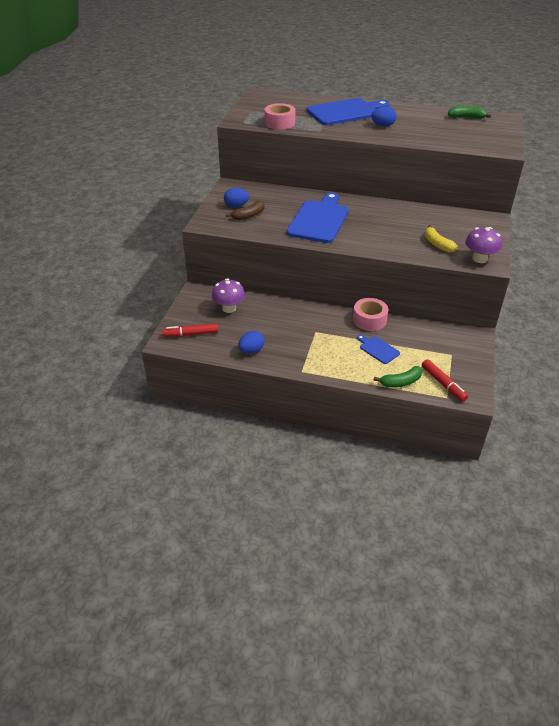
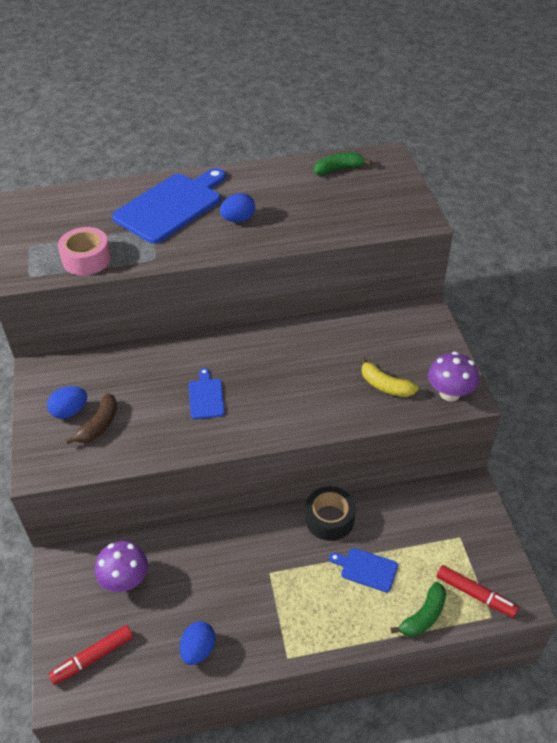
camera: 25 degrees left, 5 degrees up
blue cutting board [286,193,349,243] -> blue cutting board [189,368,225,419], size x0.47
pink tape [353,298,388,331] -> black tape [305,486,356,541]

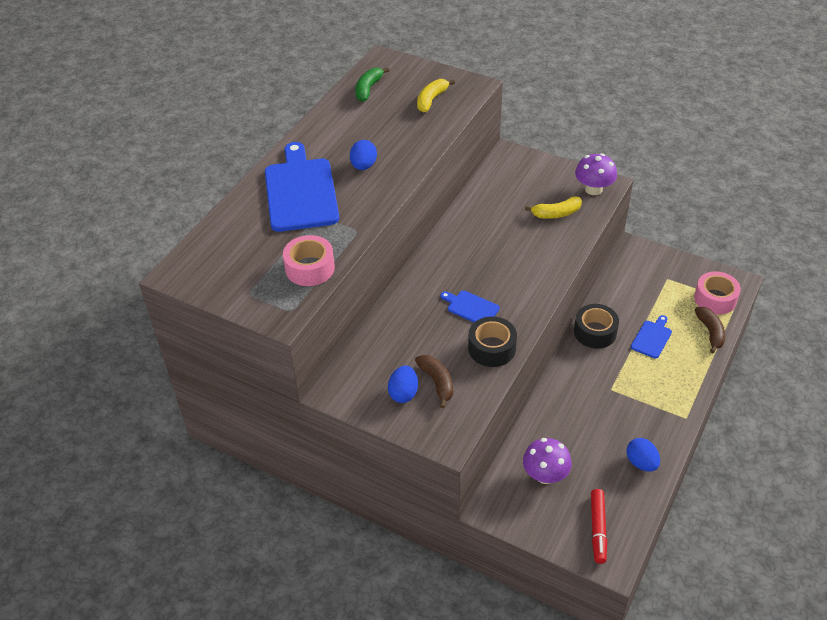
camera: 50 degrees left, 0 degrees up
blue cutting board [329,548,398,592] -> blue cutting board turned 150 degrees clockwise [631,315,672,358]
green banana [391,582,446,637] -> brown banana [695,307,725,353]
red marker [437,565,519,617] -> pink tape [694,271,741,315]
none -> yellow banana [417,79,455,113]
none -> black tape [468,317,517,367]

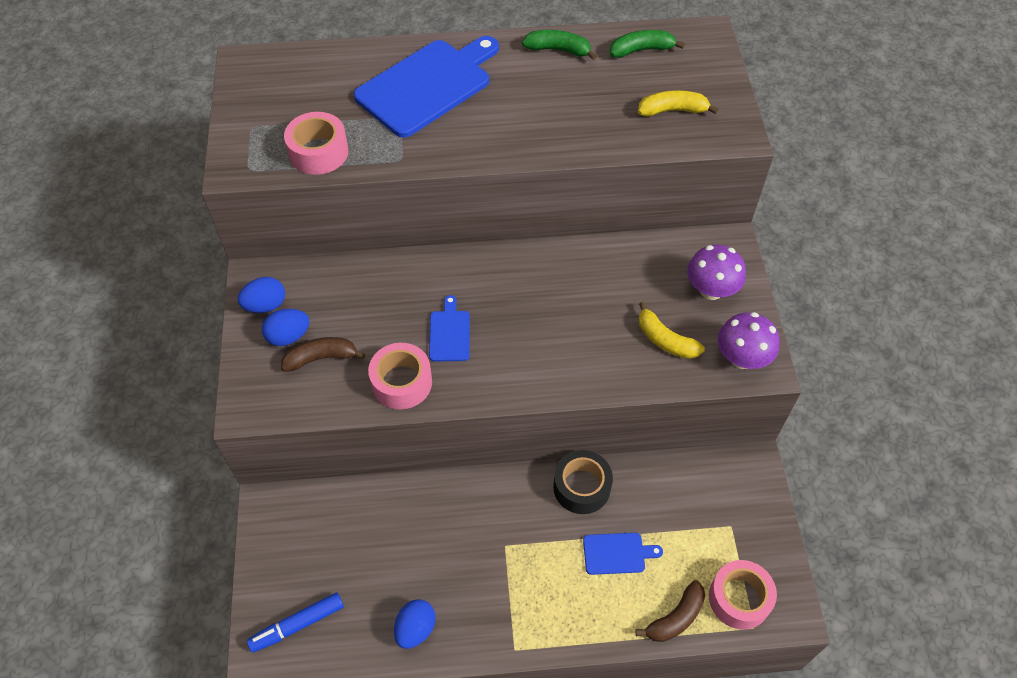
camera: 55 degrees right, 10 degrees up
blue egg [350,140,377,170] -> blue egg moved to [237,277,285,313]
brown banana [415,355,453,408] -> brown banana turned 135 degrees counterclockwise [281,337,365,372]
black tape [468,317,517,367] -> pink tape [368,343,432,409]
purple mushroom [523,438,572,484] -> purple mushroom moved to [687,245,746,300]
red marker [591,489,607,564] -> blue marker [247,592,344,653]
none -> green banana [522,30,597,60]

